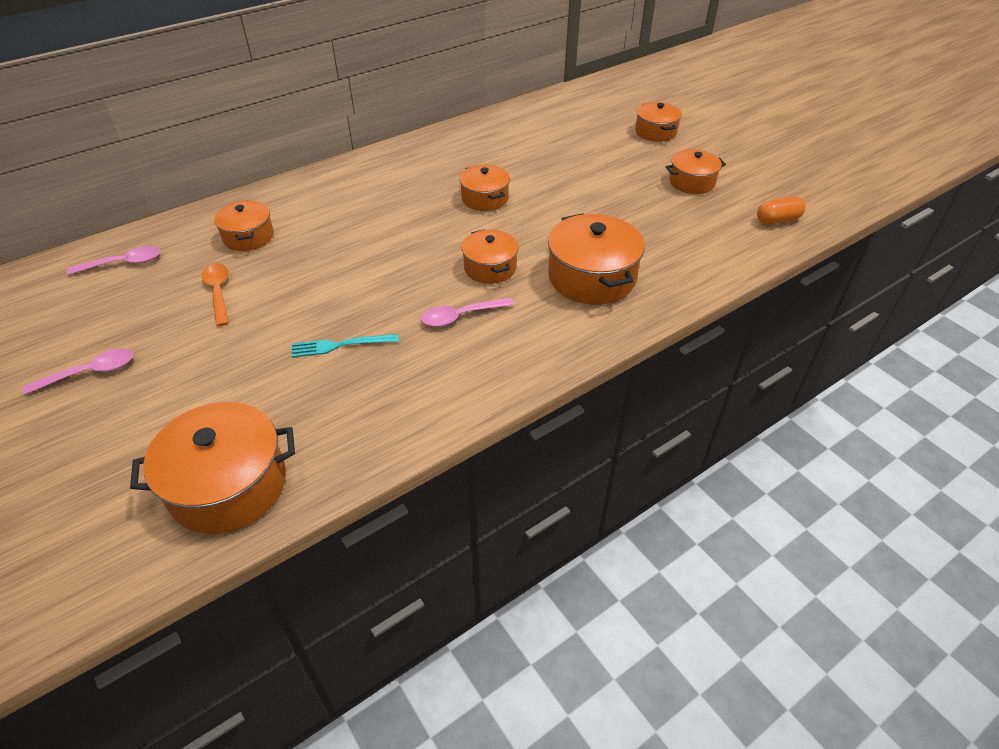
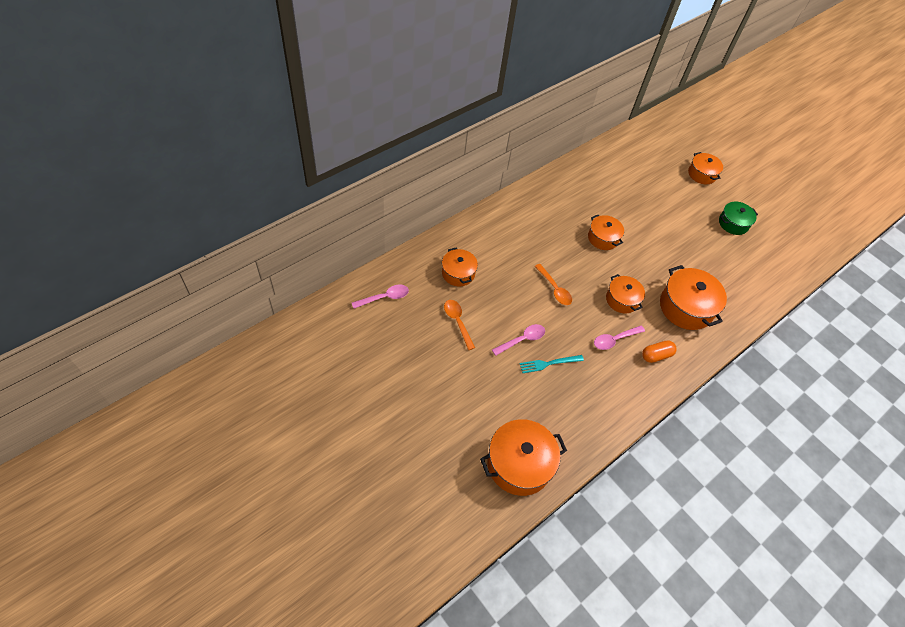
camera: 10 degrees left, 10 degrees up
pink spoon [23,348,133,395] -> pink spoon moved to [492,324,545,356]
orange pot [666,149,726,194] -> green pot [719,202,758,235]
orange capsule [757,196,806,225] -> orange capsule moved to [642,340,677,363]
none -> orange spoon [535,264,572,305]

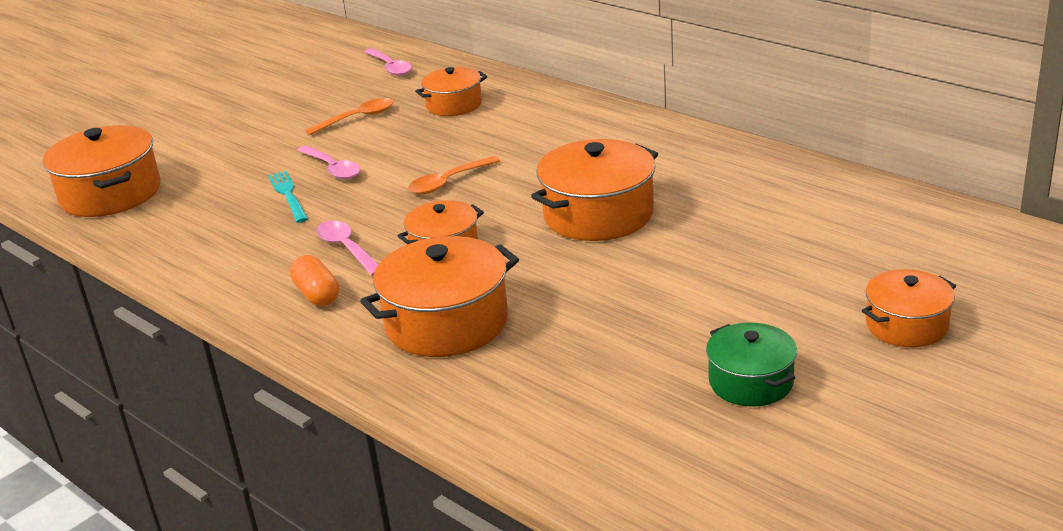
camera: 90 degrees right, 25 degrees down
orange pot [588,215,624,250] -> orange pot [531,139,658,241], size x1.64

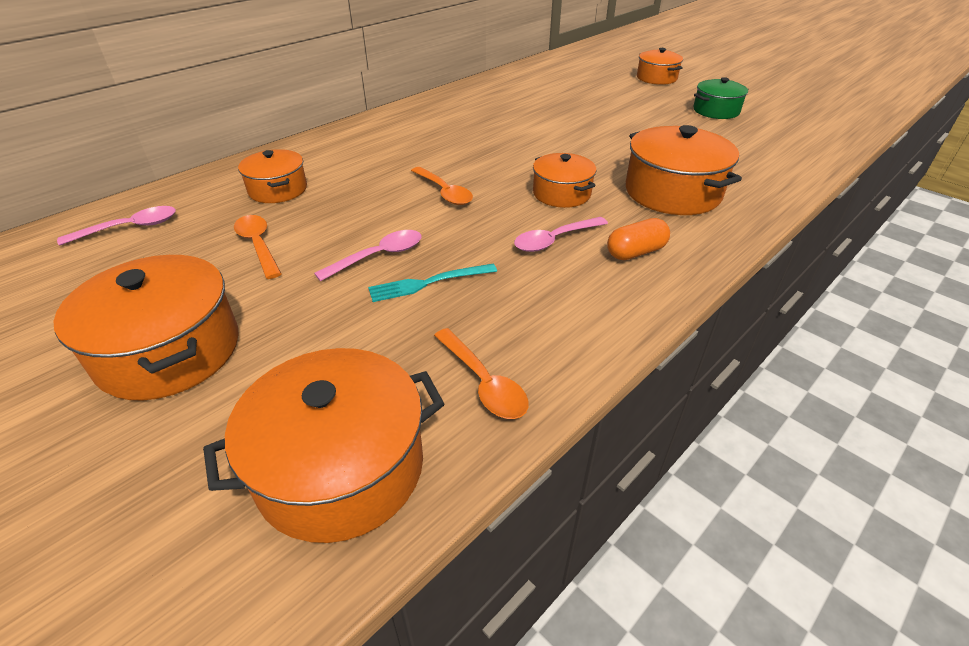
camera: 90 degrees left, 10 degrees up
orange pot [531,139,658,241] -> orange pot moved to [54,255,238,400]
none -> orange spoon [434,328,529,419]

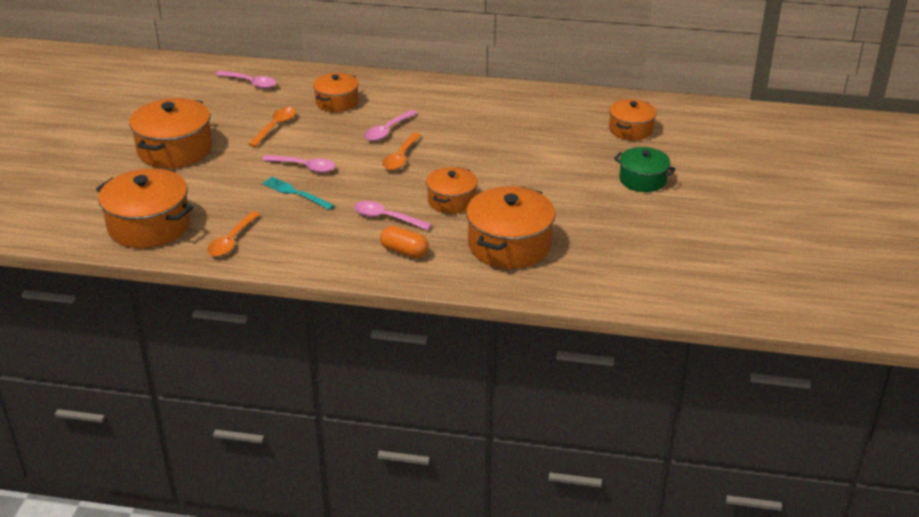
camera: 55 degrees right, 5 degrees down
orange pot [637,48,683,85] -> orange pot moved to [609,99,657,141]
green pot [693,77,749,119] -> green pot moved to [614,147,676,192]
none -> pink spoon [364,110,418,141]

